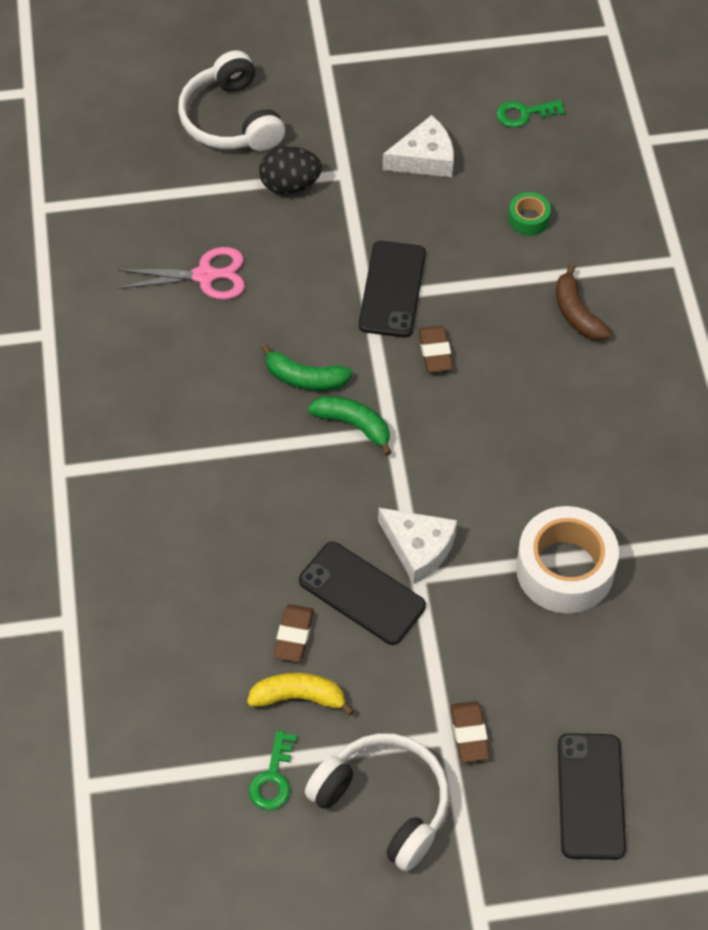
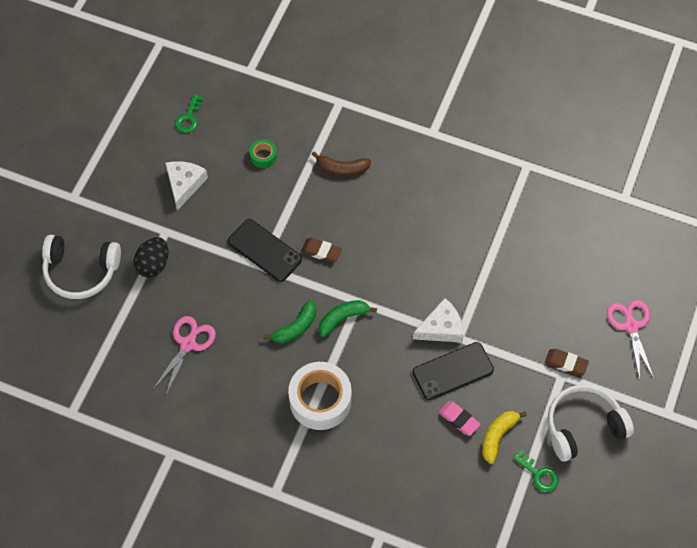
camera: 60 degrees left, 5 degrees up
brown eraser [274,604,314,662] -> pink eraser [438,401,481,436]
white tape [516,506,619,614] -> white tape moved to [288,362,352,430]
black phone [558,733,626,860] -> pink scissors [607,300,654,380]

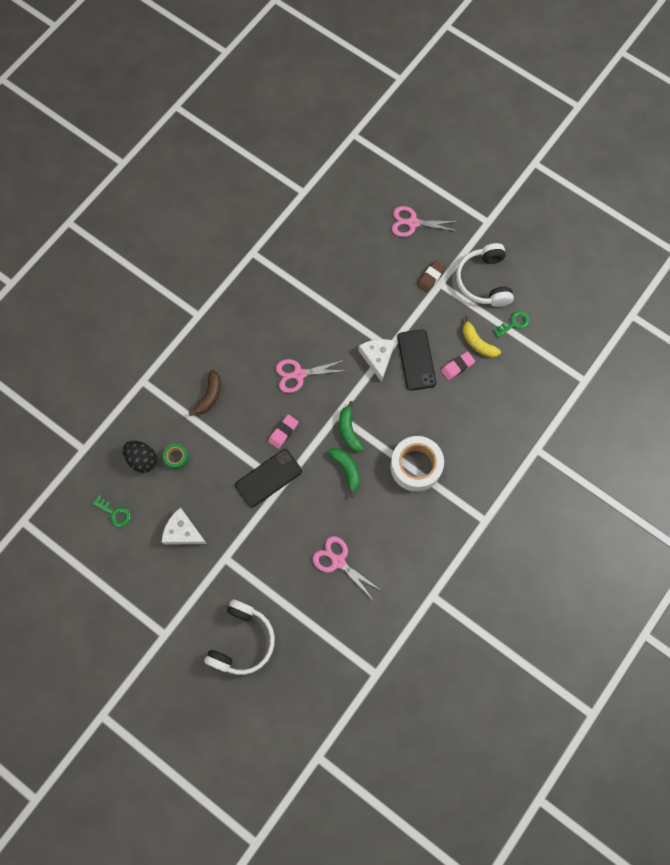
camera: 75 degrees left, 10 degrees up
black egg [134,237,169,278] -> black egg moved to [123,441,157,473]
brown eraser [301,238,342,263] -> pink eraser [268,414,298,449]
none -> pink scissors [276,359,348,393]

